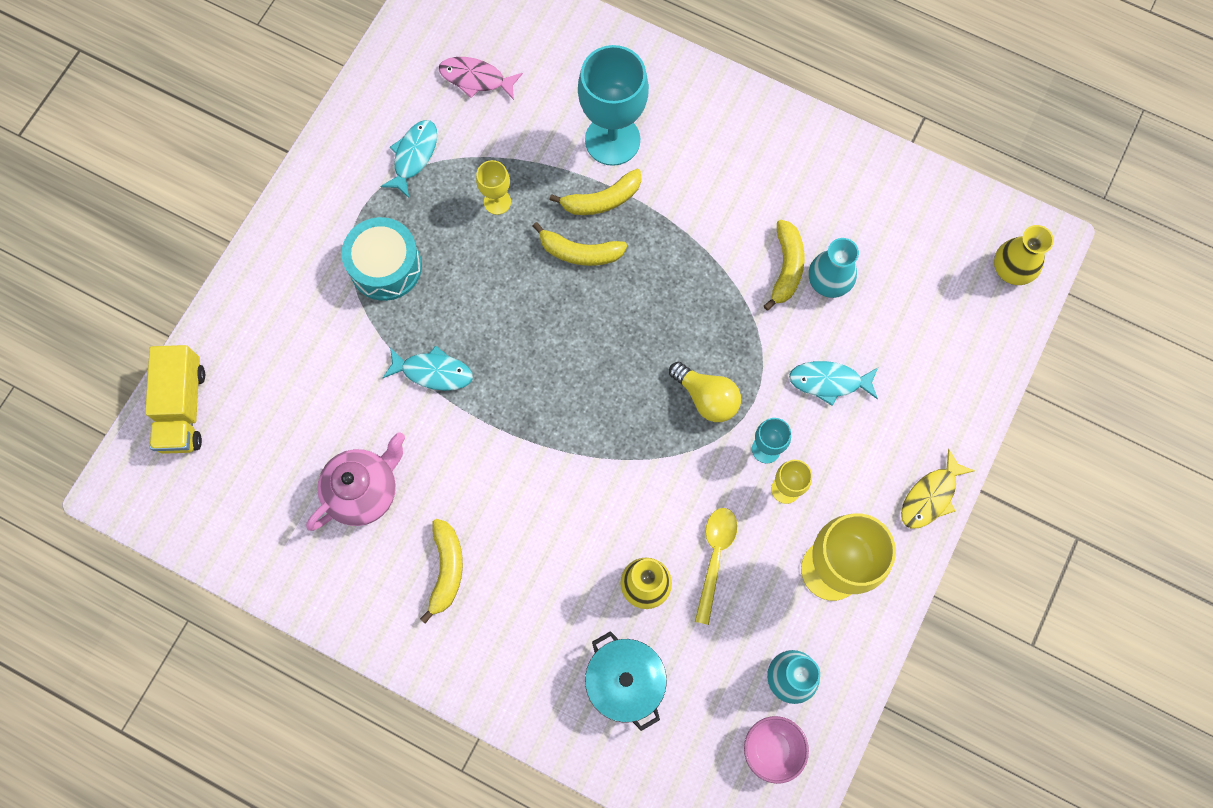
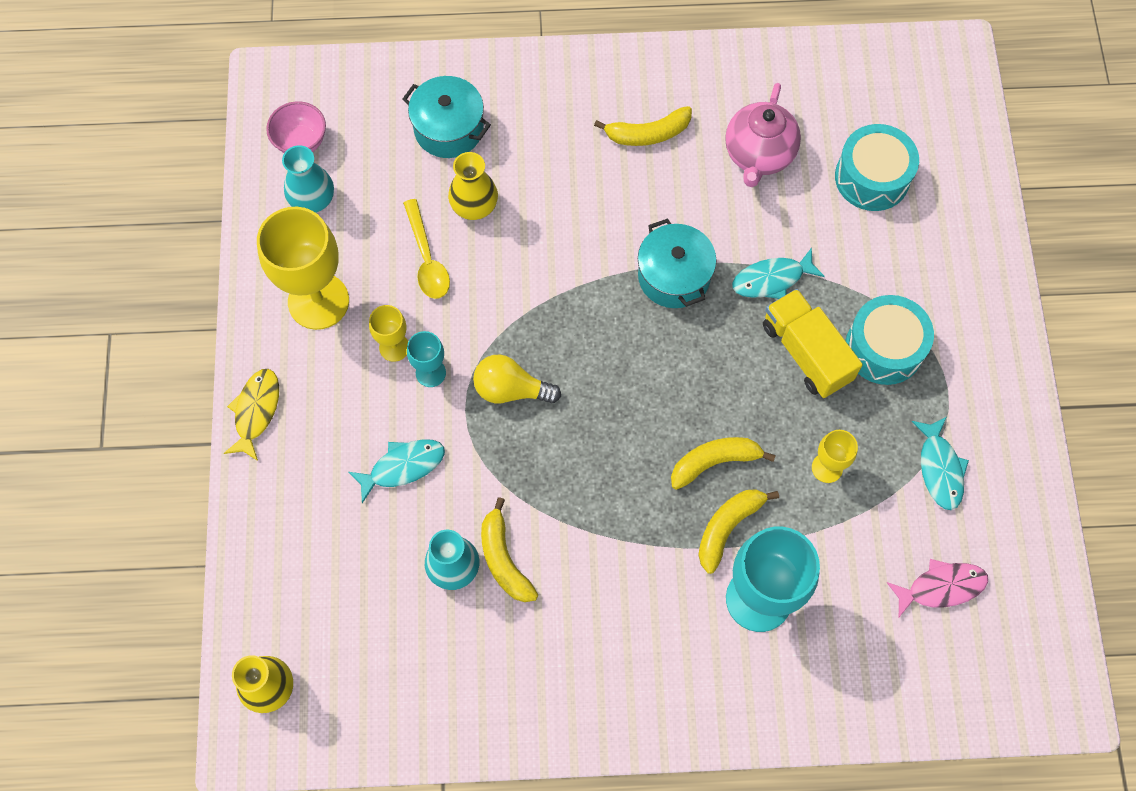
camera: 150 degrees right, 5 degrees down
yellow truck [145,345,205,454] -> yellow truck moved to [763,289,863,398]
yellow banana [420,519,463,623] -> yellow banana turned 75 degrees counterclockwise [594,106,692,146]
none -> turquoise pot [638,218,716,308]
none -> turquoise drum [835,124,919,211]

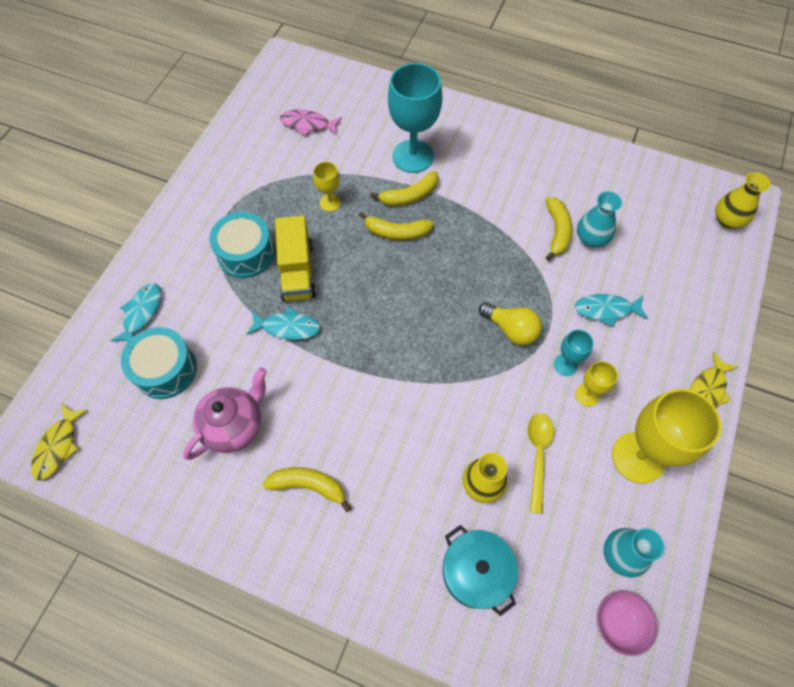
camera: 155 degrees left, 5 degrees down
turquoise pot [638,218,716,308] -> none
turquoise fish [912,417,969,510] -> turquoise fish moved to [110,284,161,342]
none -> yellow fish [31,404,88,480]

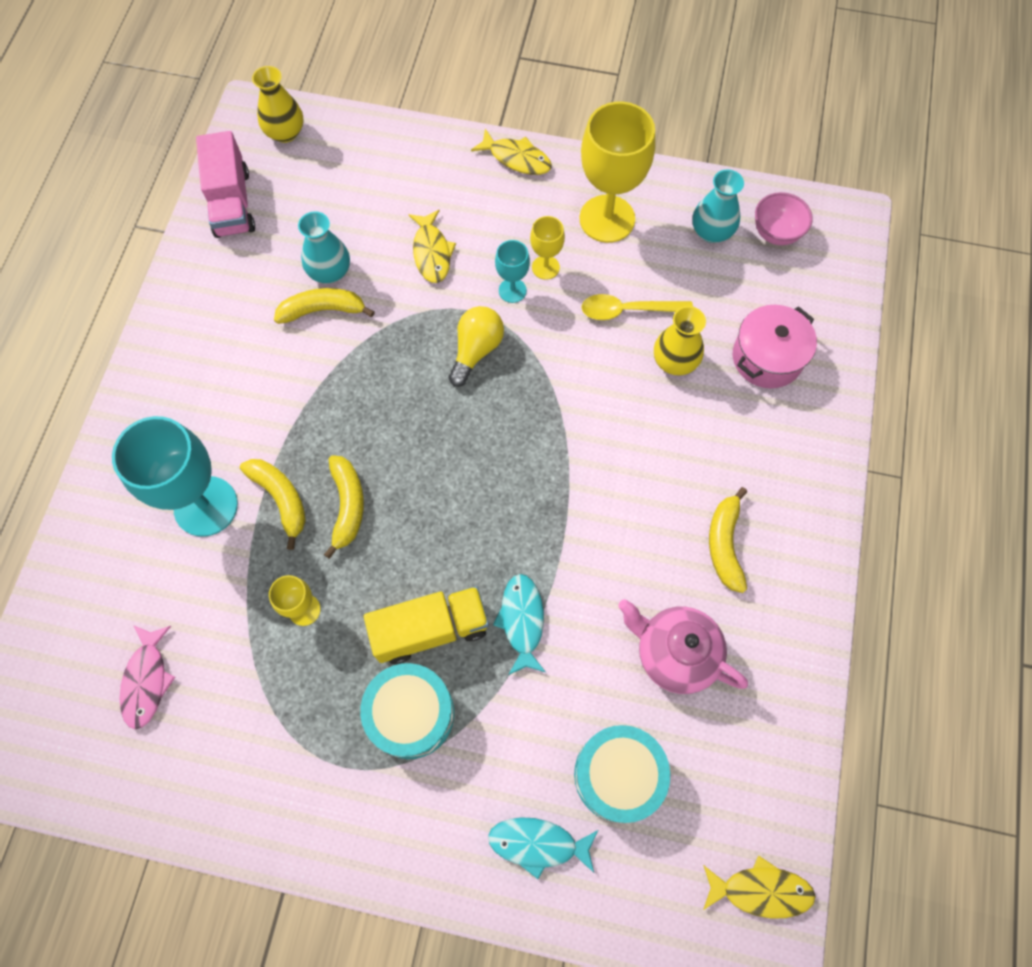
camera: 100 degrees left, 5 degrees up
turquoise pot [443,525,518,616] -> pink pot [733,305,817,388]
turquoise fish [575,294,648,327] -> yellow fish [408,210,456,283]
none -> pink truck [196,131,255,238]

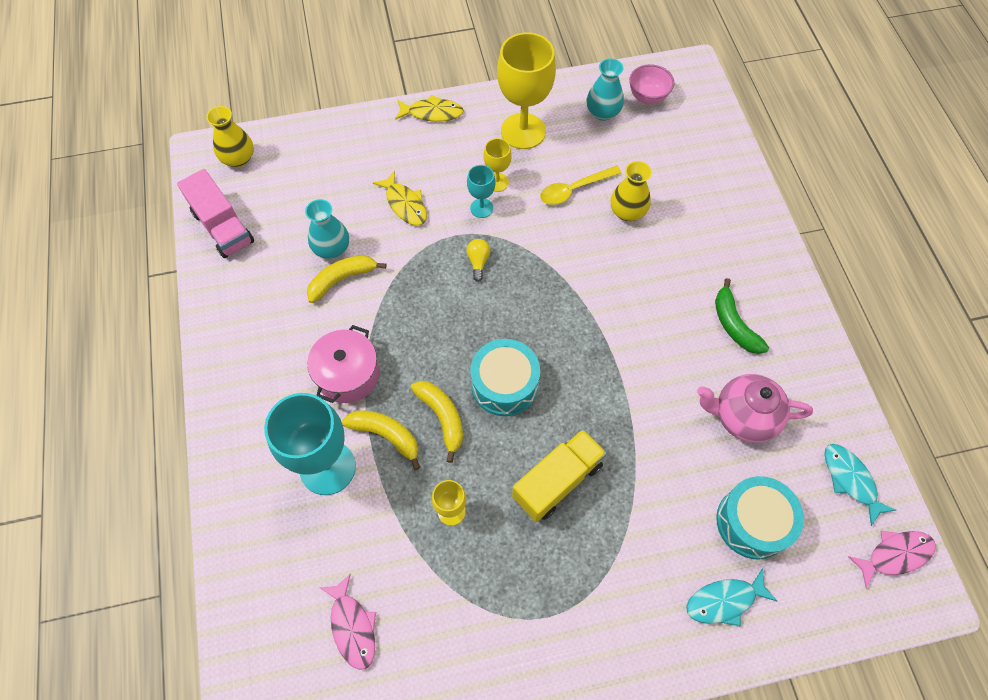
camera: 25 degrees left, 5 degrees down
turquoise drum [360,663,454,759] -> turquoise drum moved to [470,339,540,416]
yellow light bulb [449,306,504,387] -> yellow light bulb [467,239,490,282], size x0.62
turquoise fish [493,574,546,675] -> turquoise fish moved to [824,444,896,526]
yellow fish [703,855,816,918] -> pink fish [848,531,936,588]
yellow banana [709,487,747,593] -> green banana [715,278,769,354]
pink pot [733,305,817,388] -> pink pot moved to [307,325,379,403]

